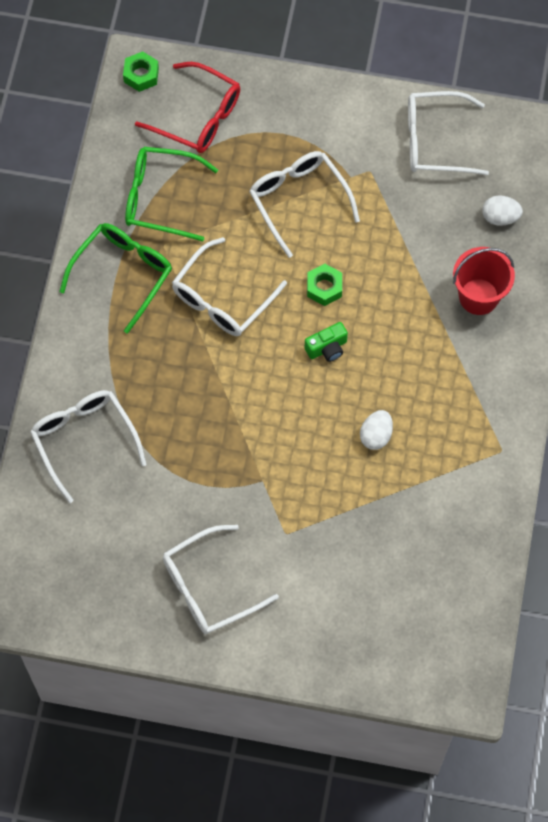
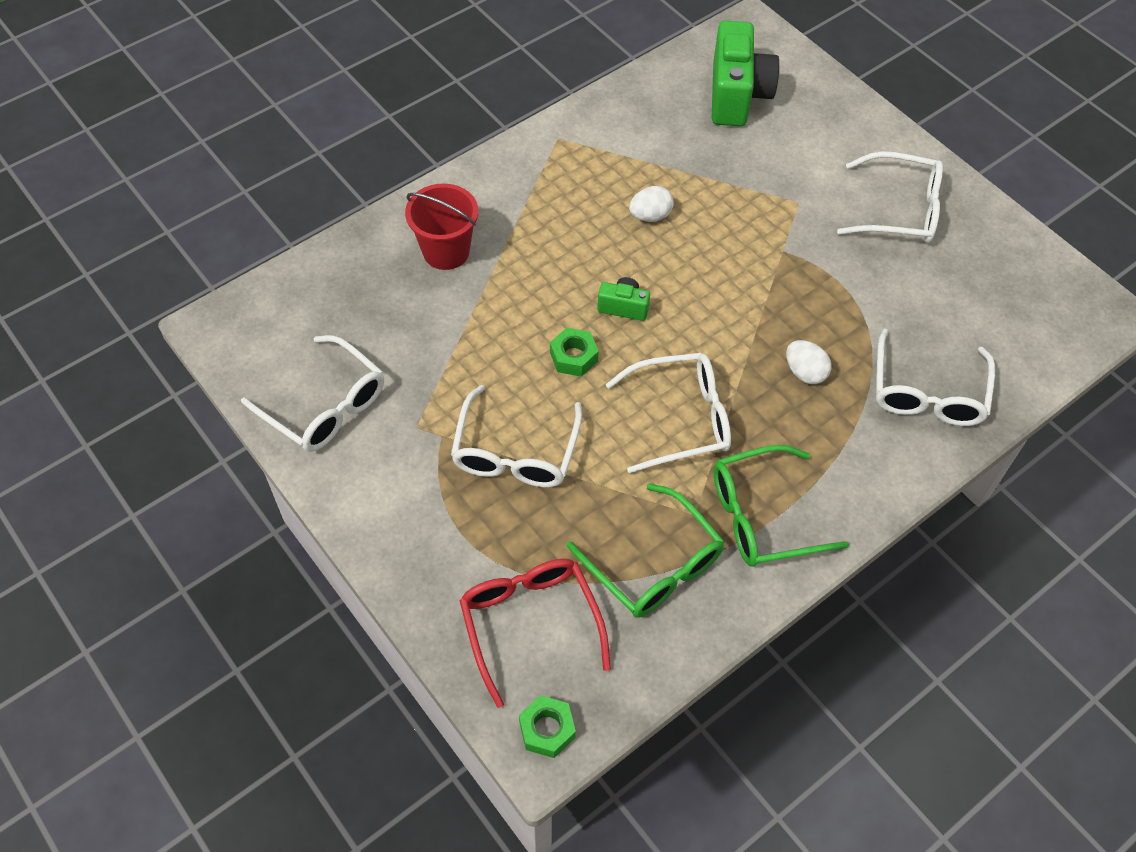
camera: 140 degrees left, 10 degrees down
white egg [482,195,523,226] -> white egg moved to [786,340,831,384]
none -> green camera [712,20,780,126]

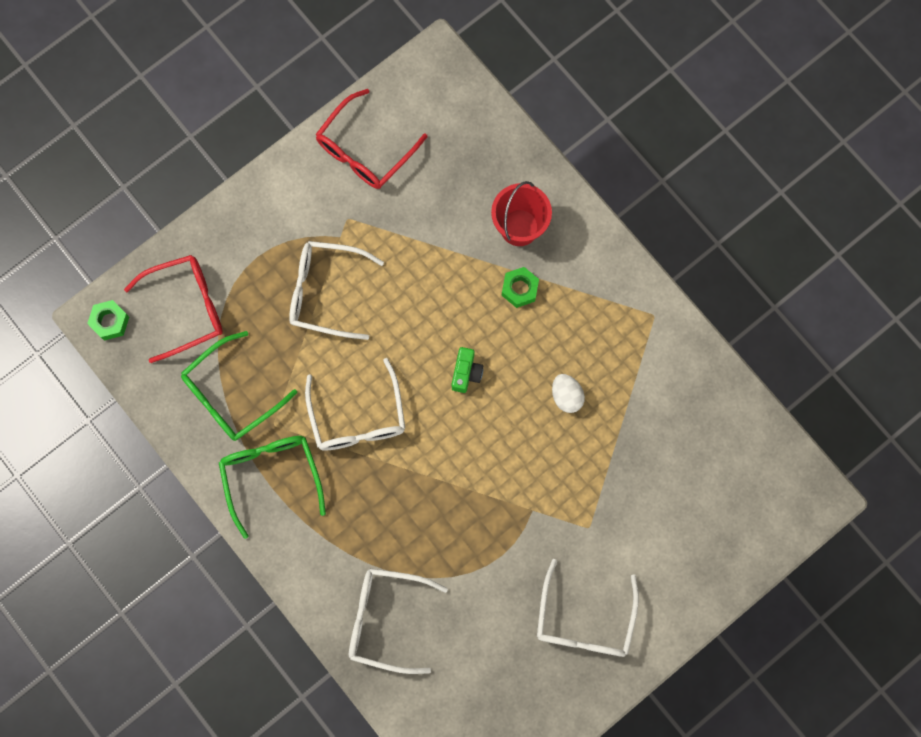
camera: 90 degrees right, 20 degrees up
white glasses [241,335,384,452] -> red glasses [315,89,427,189]
green nut [550,328,599,377] -> green nut moved to [502,267,539,308]
green camera [712,20,780,126] -> none
white egg [786,340,831,384] -> none

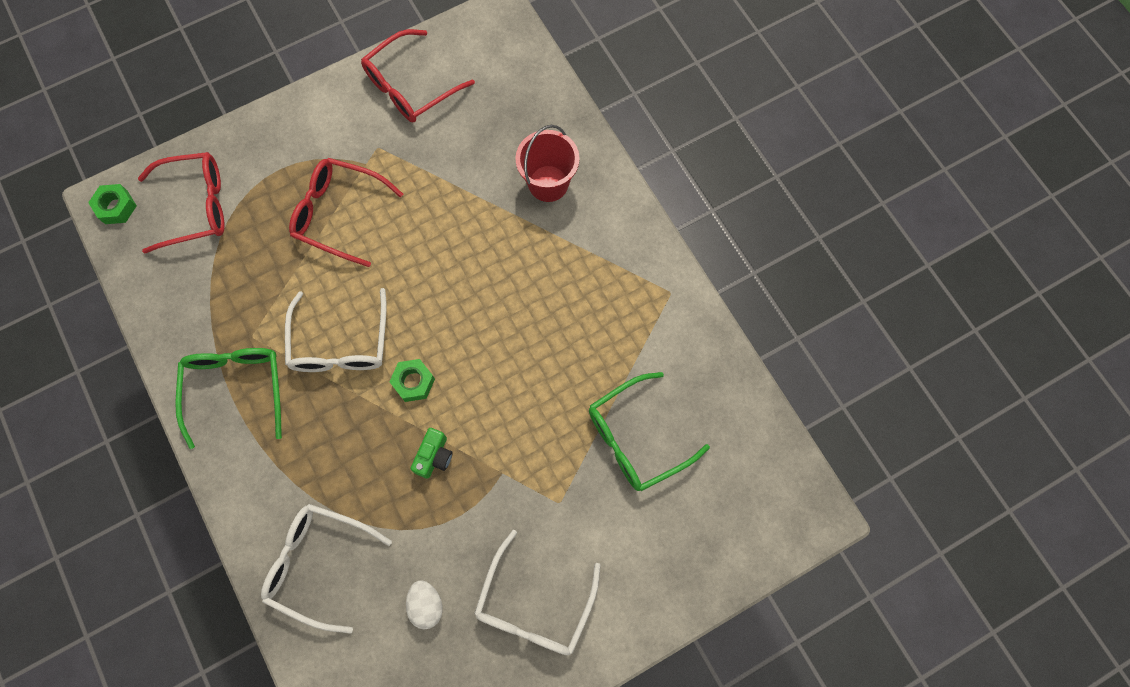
camera: 10 degrees right, 5 degrees down
green glasses [181,331,297,441] -> green glasses moved to [589,372,710,491]
white glasses [289,241,384,340] -> red glasses [289,158,403,267]
green camera [452,347,483,393] -> green camera moved to [411,428,453,479]
green nut [502,267,539,308] -> green nut moved to [389,359,435,402]
white egg [552,374,585,413] -> white egg moved to [406,580,443,629]

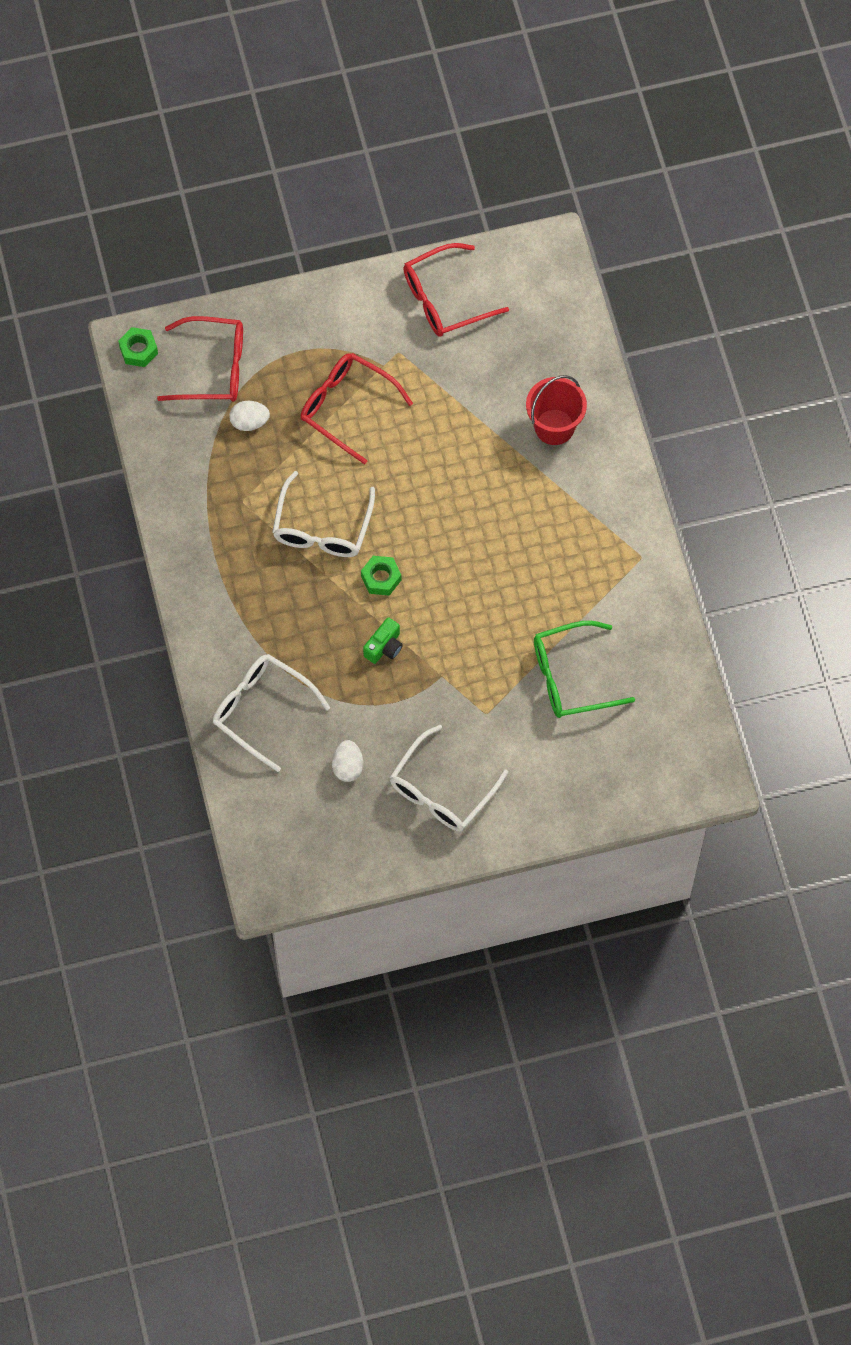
camera: 15 degrees right, 5 degrees down
green glasses [175,348,282,449] -> none
none -> white egg [229,401,270,431]

